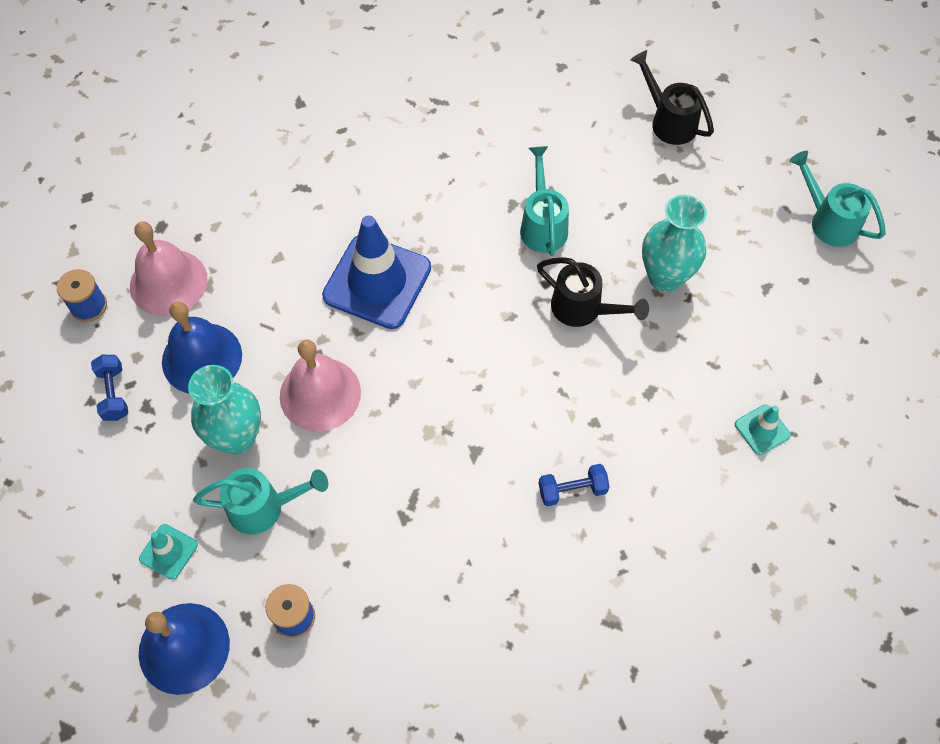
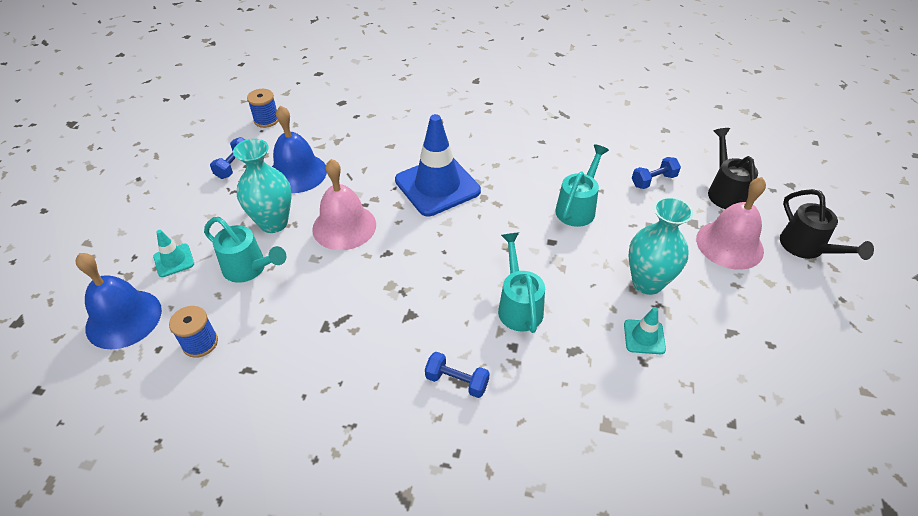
camera: 35 degrees right, 15 degrees down
pink bell [130,221,207,316] -> pink bell moved to [696,177,766,270]
black watering can [537,257,649,327] -> black watering can moved to [780,189,874,260]
turquoise traffic cone [735,404,791,455] -> turquoise traffic cone moved to [624,307,666,354]
turquoise watering can [789,151,886,247] -> turquoise watering can moved to [498,233,545,333]
none -> blue dumbbell [632,157,681,189]

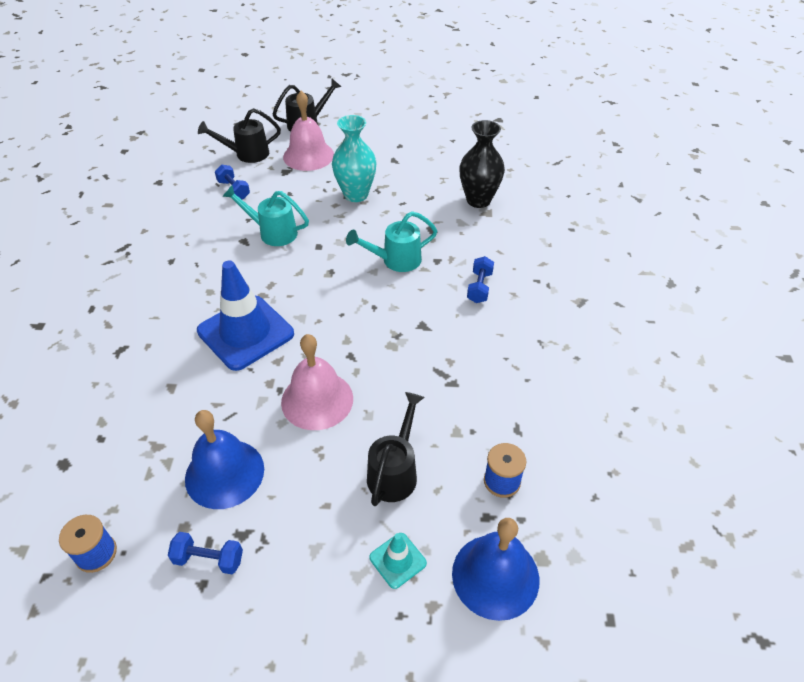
camera: 100 degrees left, 0 degrees up
turquoise watering can [204,217,287,283] -> black watering can [367,392,425,506]
turquoise vase [233,139,291,233] -> none
turquoise traffic cone [624,307,666,354] -> none
none -> black vase [459,120,505,208]

